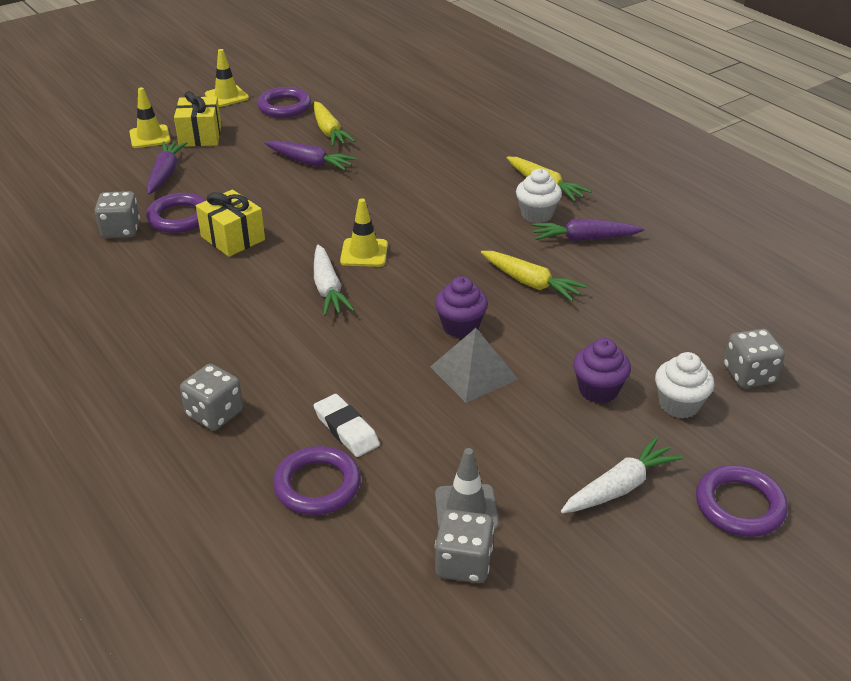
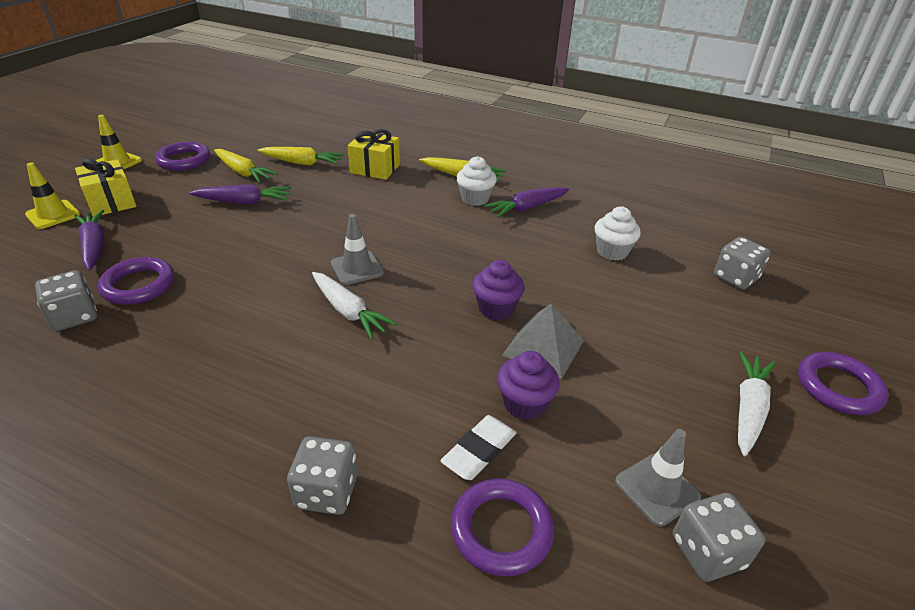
camera: 30 degrees left, 0 degrees up
yellow gift [196,189,265,257] -> yellow gift moved to [348,129,400,180]
white eraser [314,394,380,457] -> white eraser turned 75 degrees counterclockwise [440,415,517,480]
yellow traffic cone [340,198,388,267] -> grey traffic cone [331,214,384,285]
yellow carrot [481,251,587,302] -> yellow carrot moved to [257,147,344,166]
purple cupcake [573,338,631,403] -> purple cupcake moved to [497,351,560,420]
white cupcake [655,352,714,419] -> white cupcake moved to [595,207,641,261]

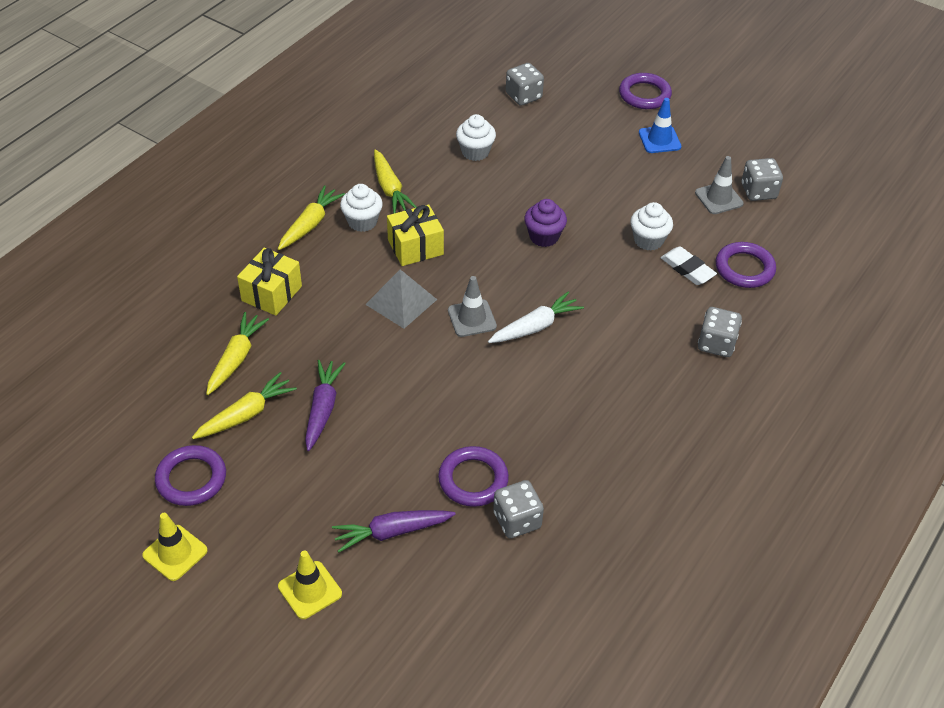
camera: 80 degrees left, 10 degrees up
yellow gift [75,158,136,216] -> yellow gift moved to [387,204,444,266]
purple carrot [484,187,569,218] -> yellow carrot [374,150,417,214]
purple cupcake [497,351,560,420] -> white cupcake [631,202,673,251]
grey pyramid [502,304,584,379] -> grey pyramid moved to [365,269,437,329]
white carrot [738,352,775,456] -> blue traffic cone [639,98,681,153]

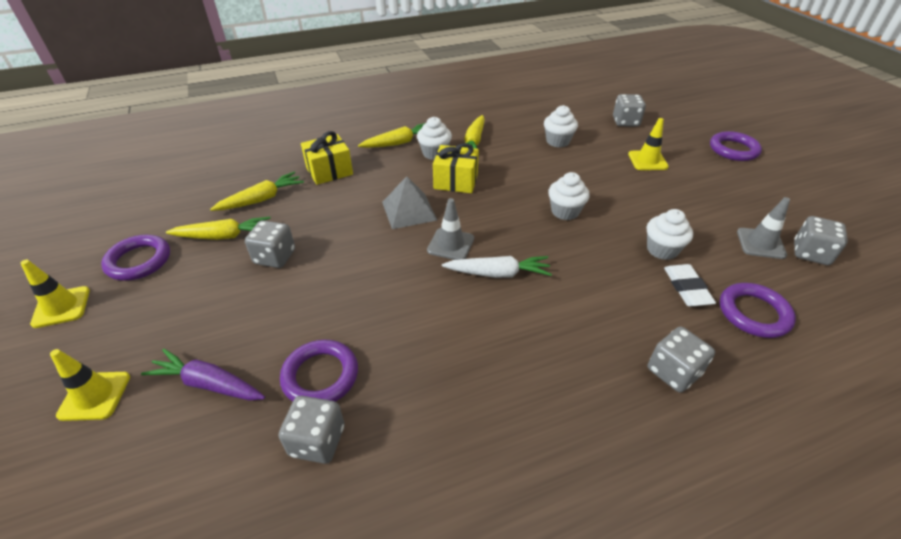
camera: 35 degrees right, 5 degrees down
purple carrot [305,360,346,451] -> grey dice [245,220,295,268]
purple cupcake [524,199,567,247] -> white cupcake [548,172,590,220]
blue traffic cone [639,98,681,153] -> none
none -> yellow traffic cone [628,118,669,170]

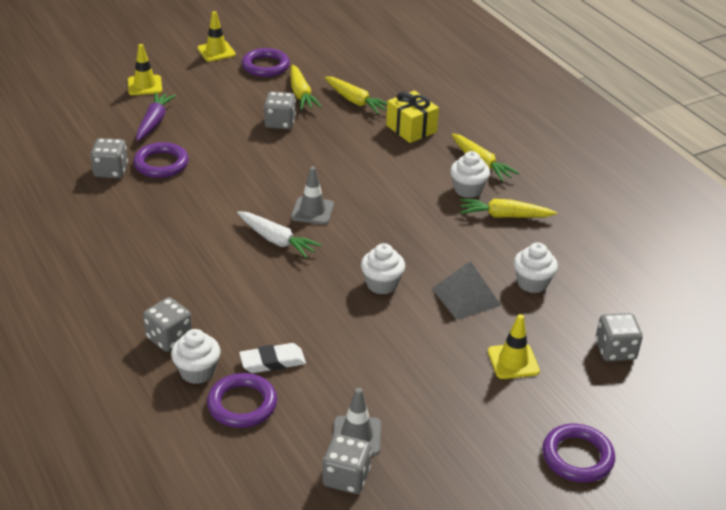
camera: 80 degrees right, 5 degrees down
grey pyramid [382,176,437,229] -> grey pyramid moved to [432,261,501,320]
yellow gift [433,143,479,193] -> none
white carrot [442,256,552,278] -> white carrot turned 45 degrees counterclockwise [237,211,322,258]
white cupcake [647,209,693,260] -> white cupcake moved to [171,329,221,384]

